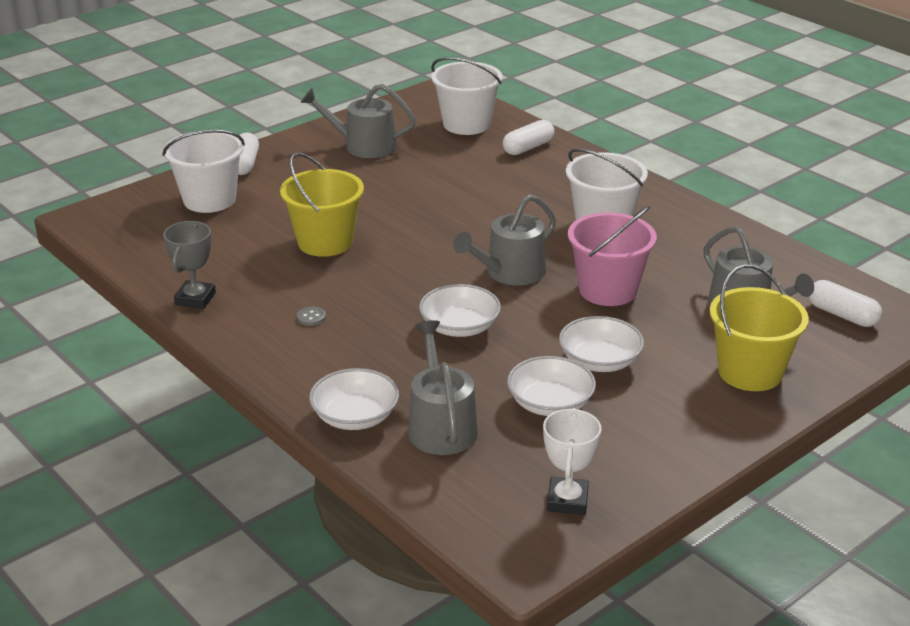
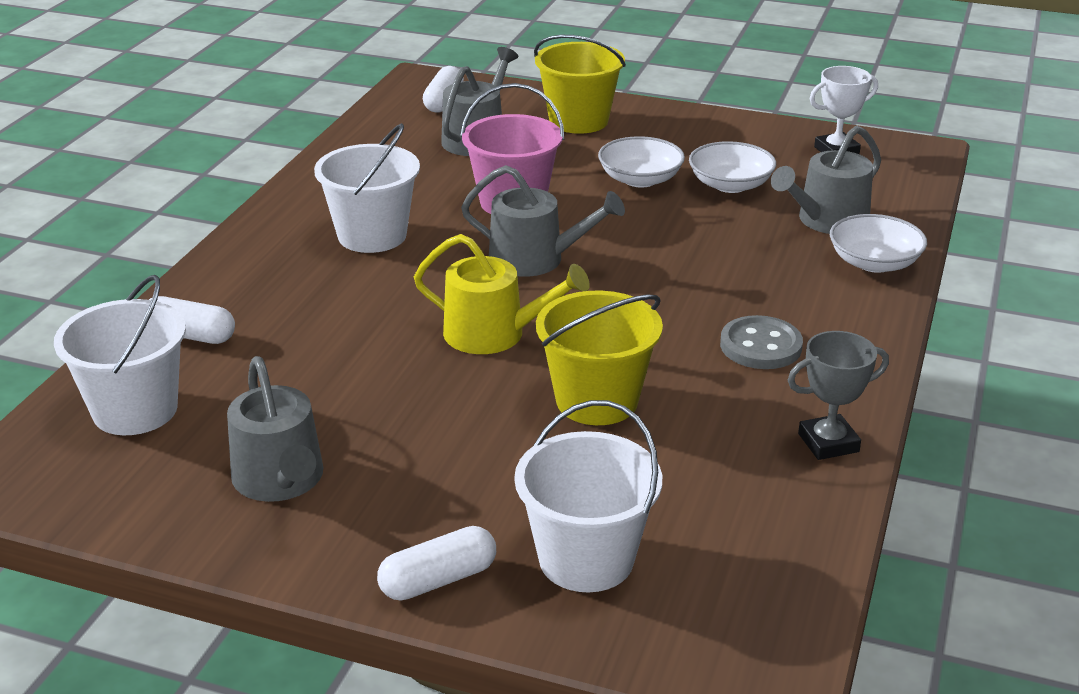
camera: 120 degrees left, 0 degrees up
grey button [297,306,326,326] -> grey button [720,315,803,369], size x2.17
white bowl [419,284,501,337] -> none
none -> yellow watering can [414,234,590,354]

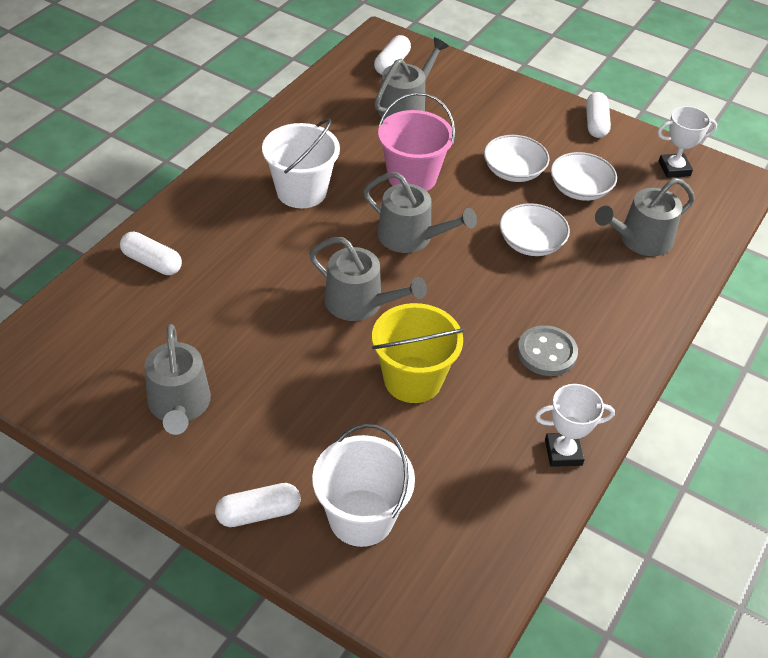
camera: 10 degrees right, 15 degrees up
white bucket [54,275,186,435] -> none
yellow watering can [414,234,590,354] -> grey watering can [309,237,427,321]
yellow bucket [534,35,626,134] -> none
grey trophy [788,331,889,460] -> white trophy [535,384,615,467]
white bowl [830,214,927,273] -> white bowl moved to [499,203,570,256]
none -> white capsule [586,92,611,138]

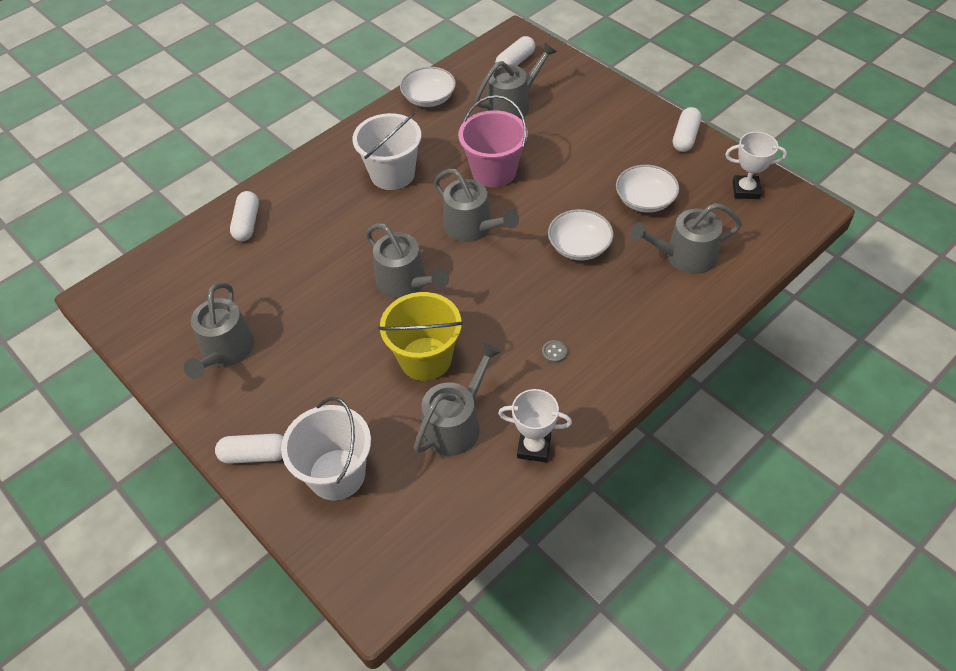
camera: 20 degrees right, 5 degrees up
white capsule [120,232,182,275] -> white capsule turned 45 degrees clockwise [230,191,259,241]
white bowl [484,135,550,182] -> white bowl moved to [400,67,456,107]
grey button [517,325,578,376] -> grey button [542,340,567,363], size x0.46
none -> grey watering can [414,343,501,456]

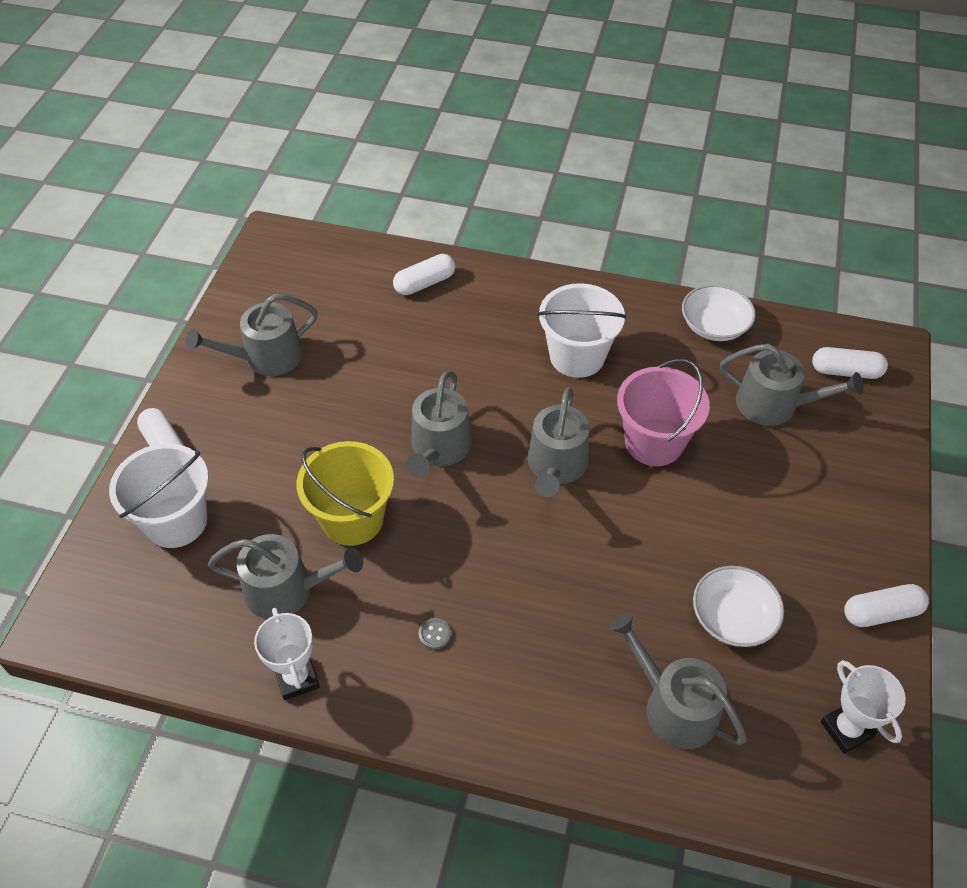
camera: 55 degrees right, 0 degrees up
white bowl [548,209,613,261] -> none

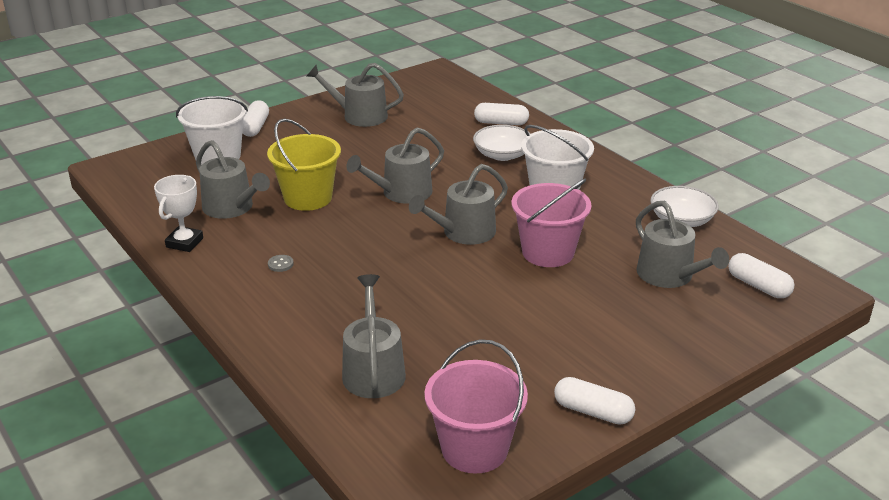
camera: 40 degrees right, 20 degrees down
white bowl [693,566,784,647] -> white bowl moved to [473,125,530,161]
white trophy [821,660,906,754] -> pink bucket [425,339,528,474]

